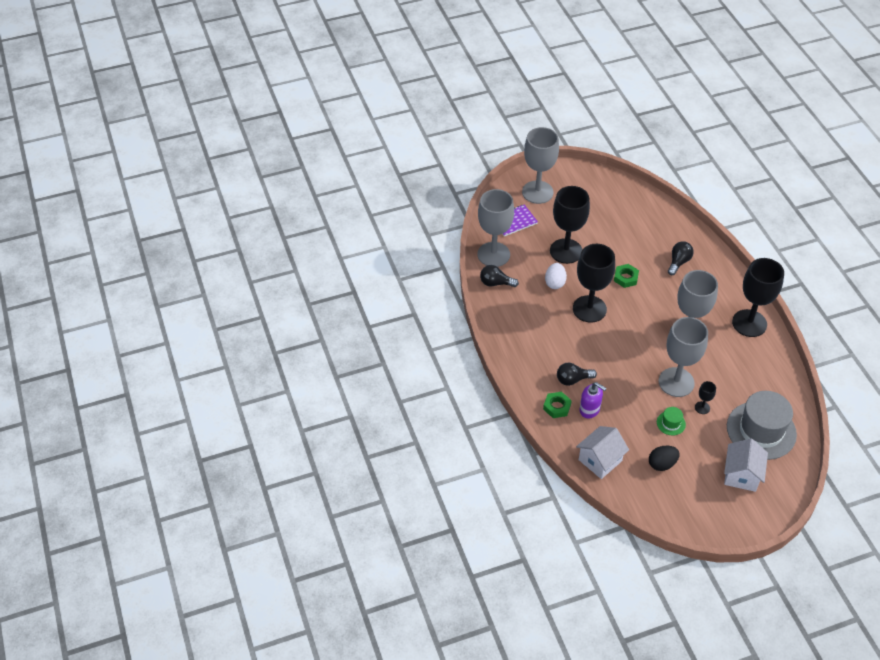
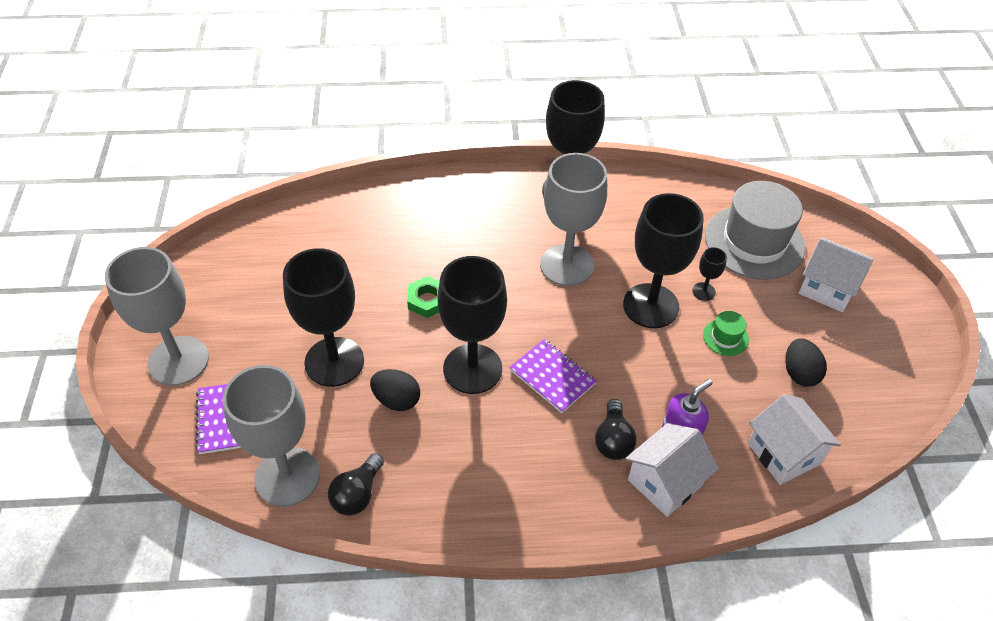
camera: 75 degrees left, 0 degrees up
green nut [543,392,572,418] -> white house [625,423,719,517]
white egg [545,263,567,289] -> black egg [370,369,420,411]
grey goblet [659,317,708,397] -> black goblet [623,193,704,328]
black light bulb [668,241,694,275] -> none
none -> purple notebook [509,339,597,413]

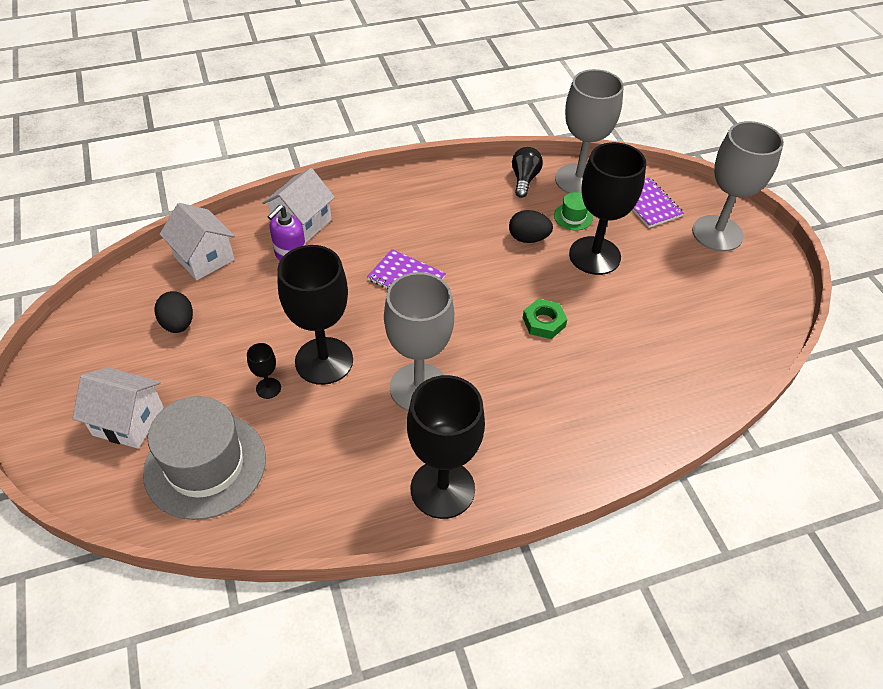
camera: 165 degrees right, 0 degrees up
black goblet [438,256,507,394] -> none
black light bulb [595,399,636,460] -> none
green hat [703,311,749,356] -> green hat moved to [554,192,593,230]

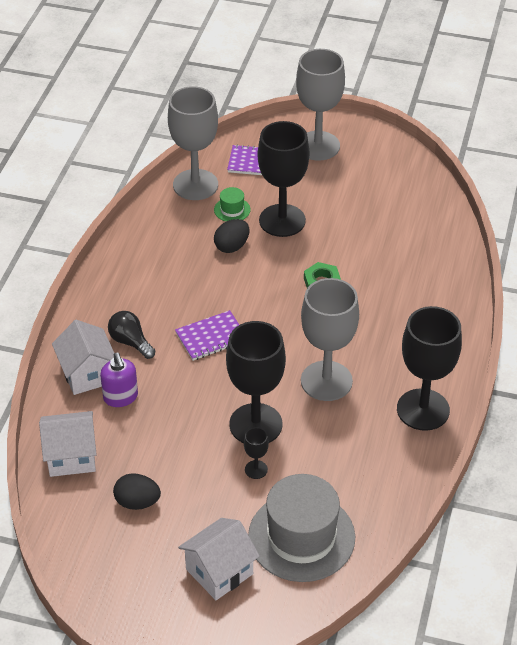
camera: 55 degrees left, 5 degrees down
black light bulb [512,147,543,198] -> black light bulb moved to [108,311,155,359]

